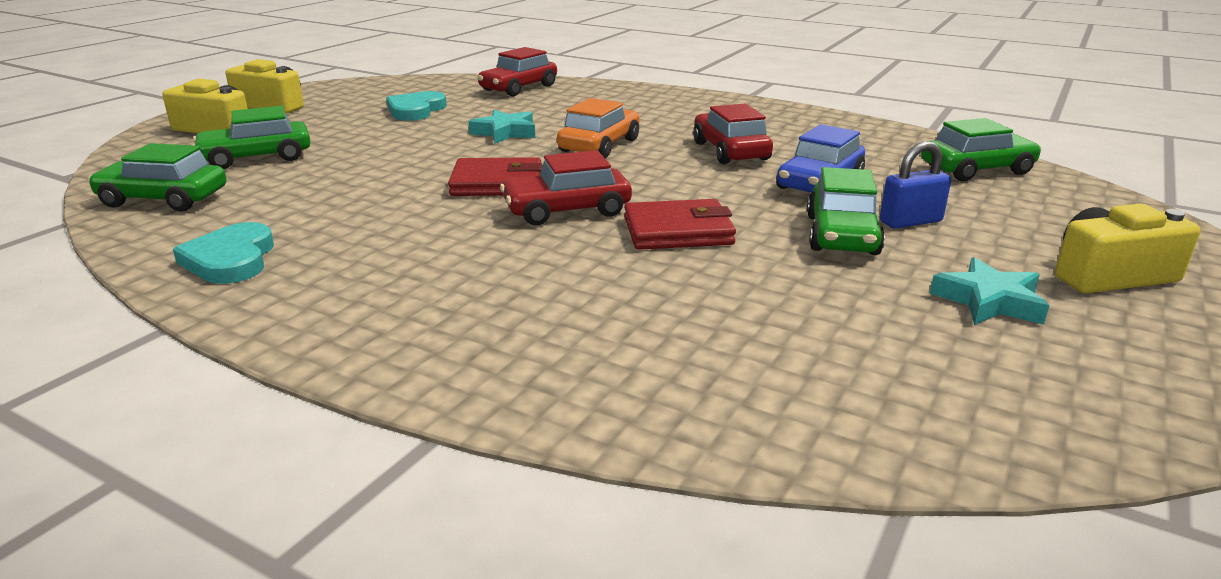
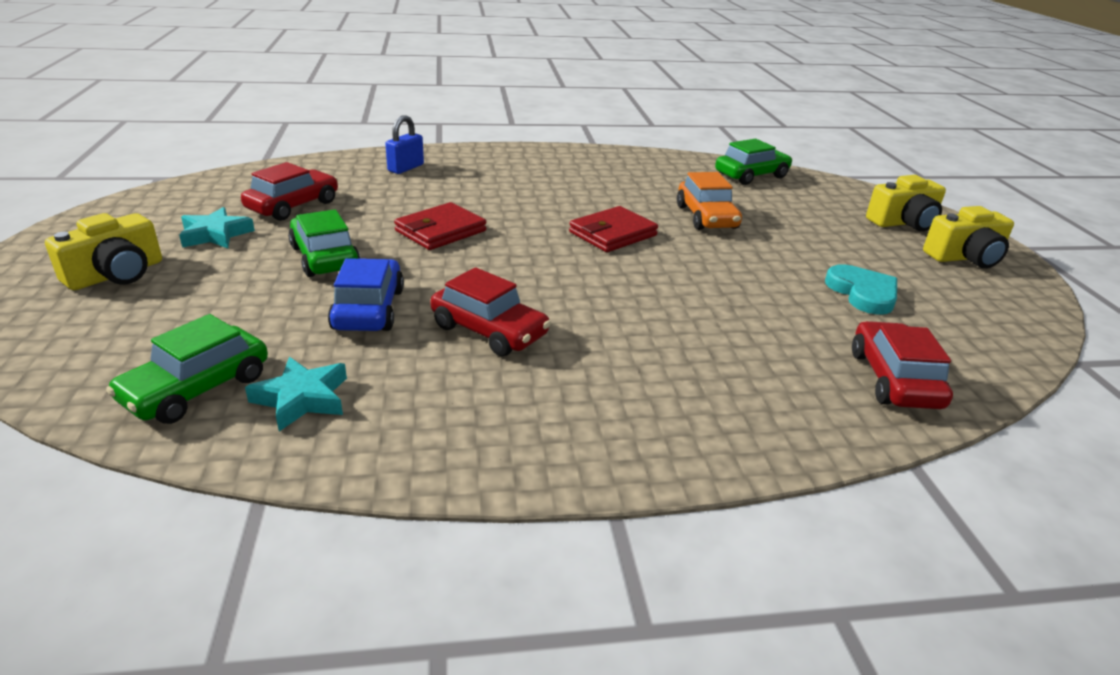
camera: 140 degrees right, 5 degrees up
turquoise heart [173,222,274,284] -> none
green car [193,106,310,169] -> none
turquoise star [468,110,535,144] -> turquoise star moved to [245,357,347,431]
red car [500,150,632,225] -> red car moved to [241,162,338,221]
orange car [557,98,639,158] -> orange car moved to [677,172,742,230]
blue padlock [880,141,951,229] -> blue padlock moved to [385,115,424,174]

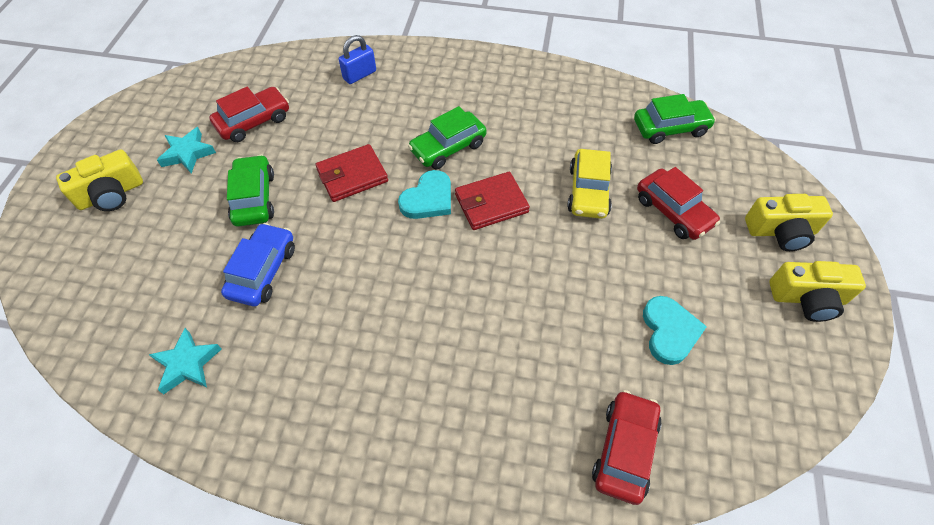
camera: 20 degrees right, 25 degrees up
green car [106,314,268,424] -> green car moved to [408,106,486,169]
red car [430,267,551,356] -> red car moved to [637,167,720,240]
orange car [677,172,742,230] -> yellow car [567,149,612,219]
none -> turquoise heart [398,170,451,219]

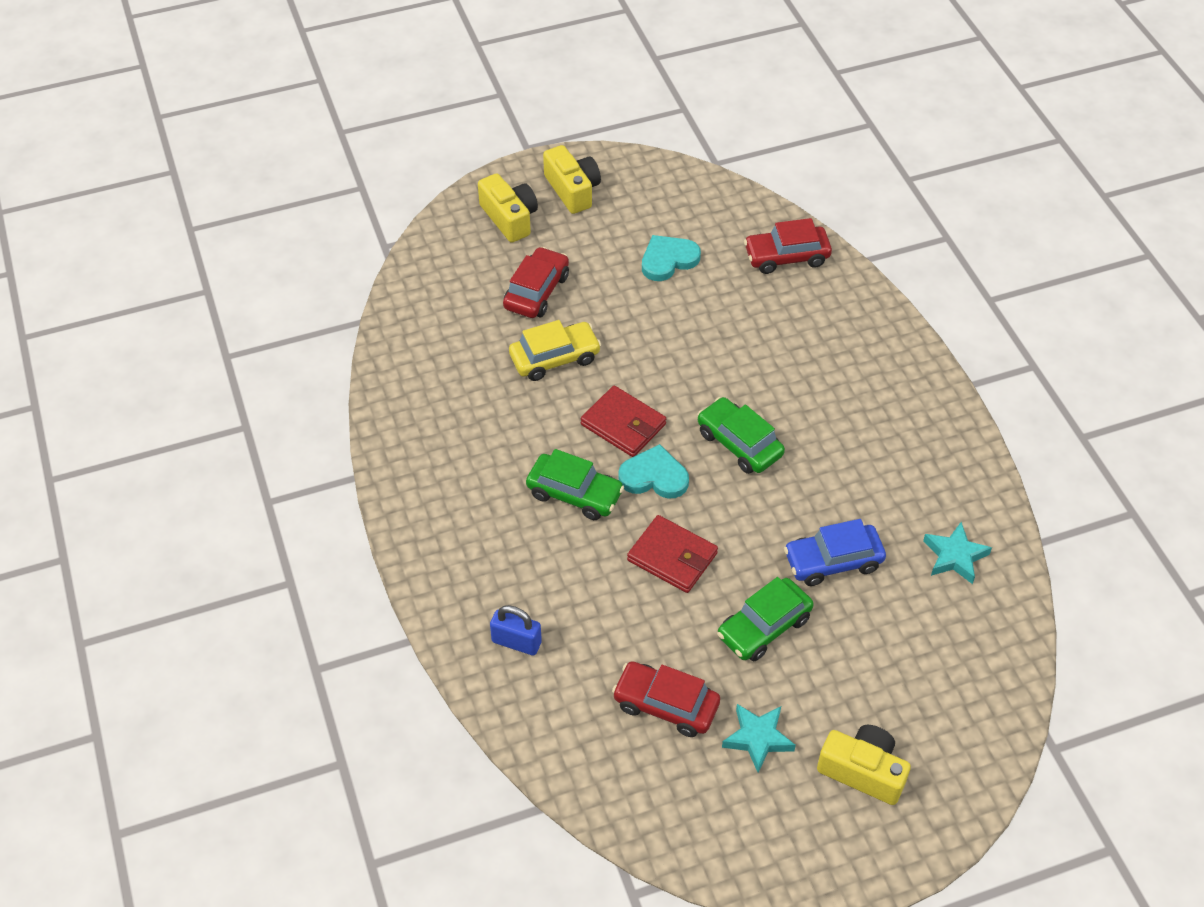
camera: 120 degrees left, 5 degrees down
green car [634,94,716,144] -> green car moved to [698,397,785,474]

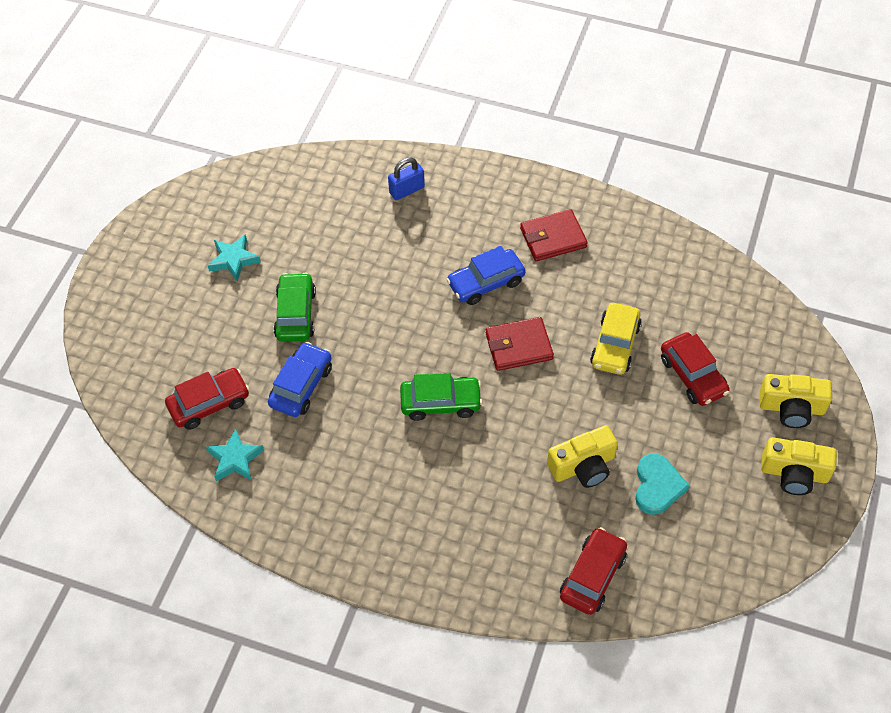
camera: 130 degrees right, 5 degrees up
green car [526,449,624,520] -> blue car [446,246,526,305]
red car [612,661,720,737] -> red car moved to [165,368,249,430]
turquoise heart [619,444,689,498] -> none
red wallet [627,515,718,593] -> red wallet moved to [520,209,588,261]
yellow camera [817,725,911,805] -> yellow camera moved to [547,425,618,488]

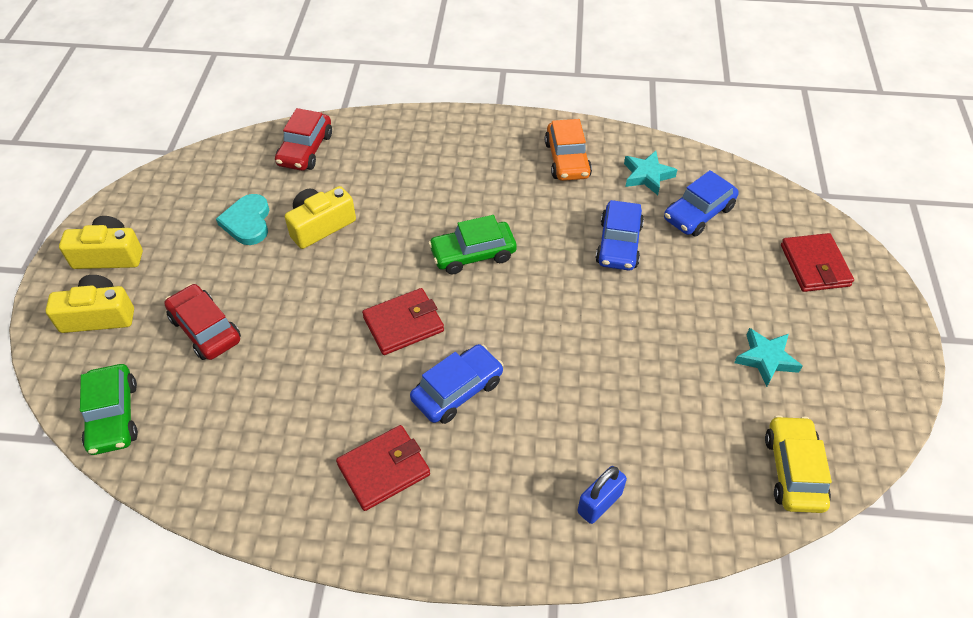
camera: 165 degrees right, 5 degrees down
red car [165,368,249,430] -> blue car [664,170,739,237]
green car [274,273,316,341] -> green car moved to [80,364,138,455]
yellow car [590,303,642,375] -> yellow car moved to [765,415,832,513]
none -> orange car [545,119,592,181]
none -> red wallet [781,233,854,292]

